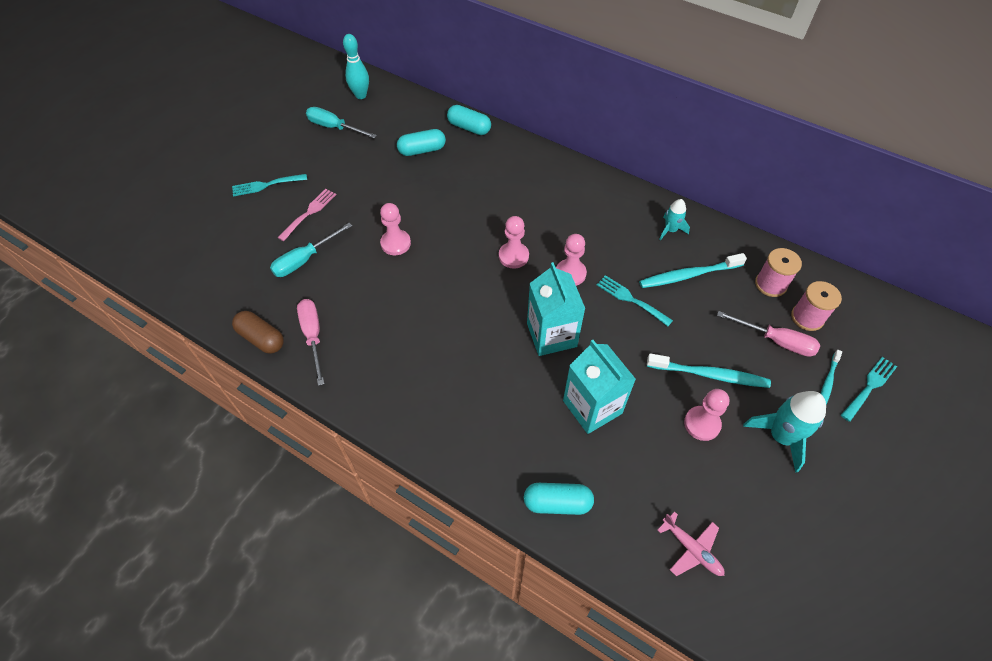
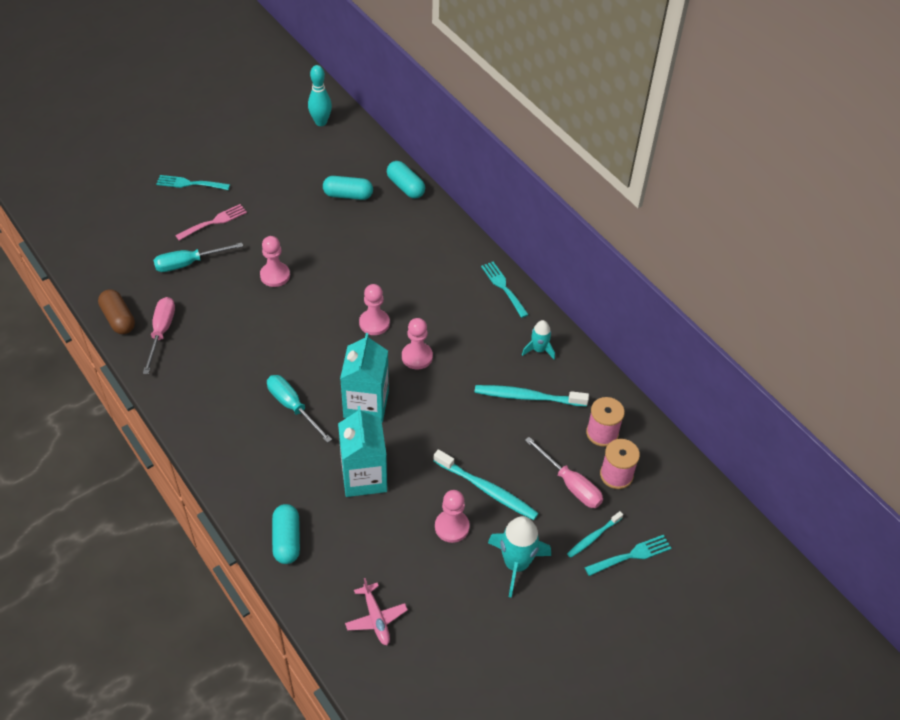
camera: 20 degrees right, 5 degrees down
turquoise screwdriver [306,107,377,139] -> turquoise screwdriver moved to [267,375,332,443]
turquoise capsule [524,483,594,515] -> turquoise capsule turned 60 degrees clockwise [272,504,300,564]
turquoise fork [597,275,673,326] -> turquoise fork moved to [481,262,529,318]

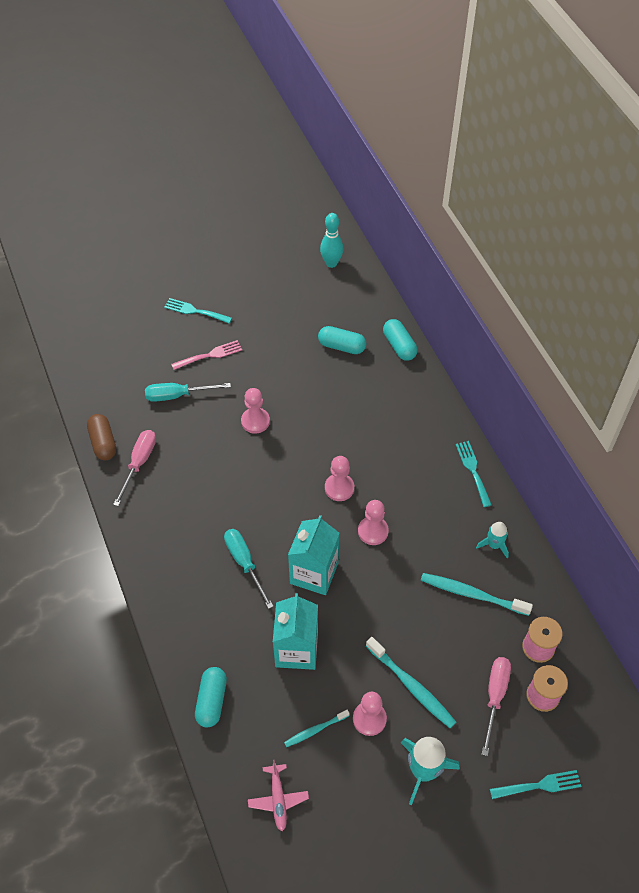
camera: 15 degrees right, 5 degrees up
pink screwdriver [525,437,603,508] -> pink screwdriver turned 135 degrees counterclockwise [481,657,511,756]
turquoise toothbrush [567,511,623,558] -> turquoise toothbrush moved to [284,710,350,747]

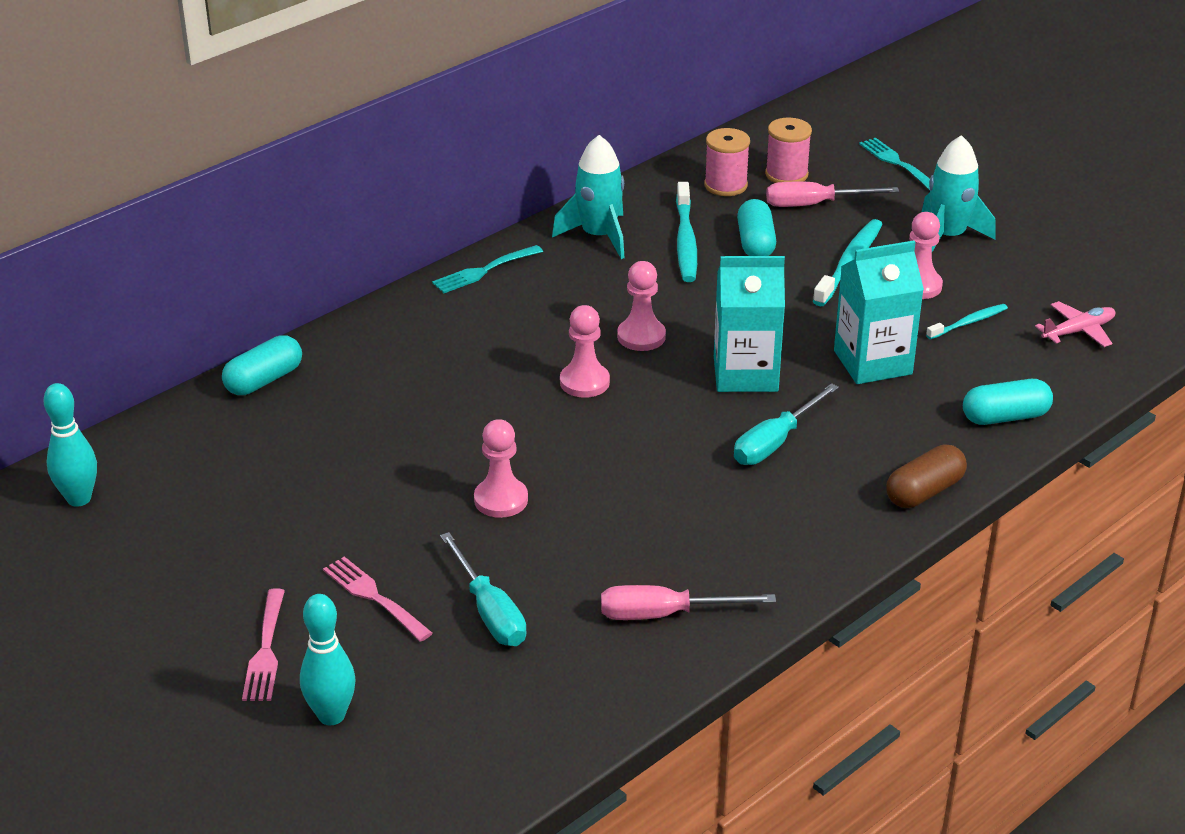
camera: 110 degrees left, 20 degrees down
brown capsule [87,414,116,460] -> brown capsule moved to [886,444,967,508]
turquoise fork [164,298,232,324] -> pink fork [242,588,285,701]
turquoise toothbrush [284,710,350,747] -> turquoise toothbrush turned 75 degrees counterclockwise [926,304,1008,339]
turquoise capsule [318,326,366,354] -> turquoise capsule moved to [737,199,776,256]
turquoise rocket [476,522,509,558] -> turquoise rocket [552,135,625,259], size x1.71
none -> turquoise bowling pin [300,594,356,725]

